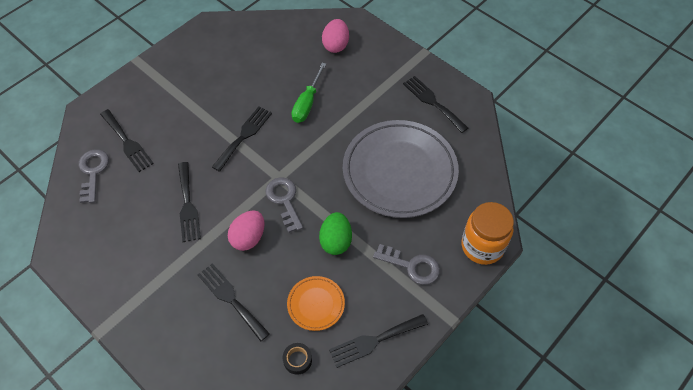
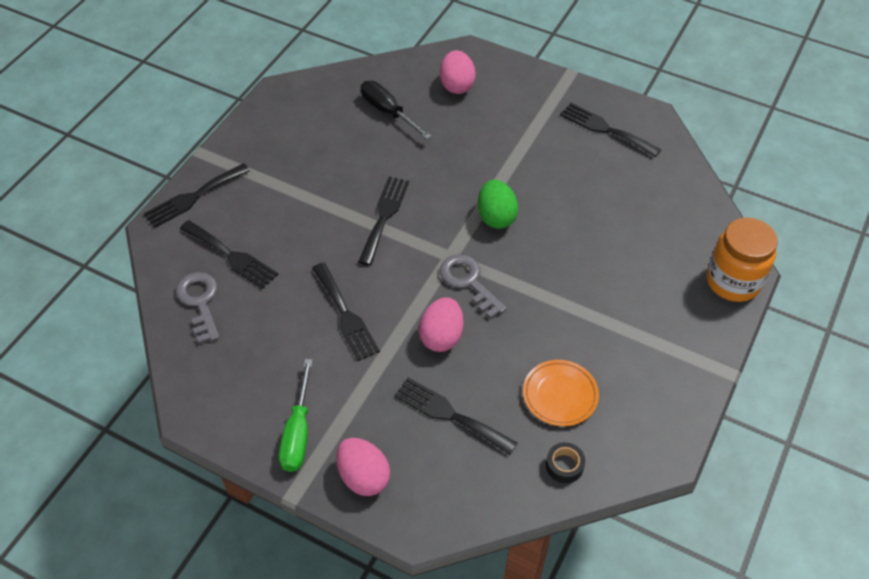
camera: 15 degrees left, 5 degrees down
green screwdriver [291,63,326,123] -> green screwdriver moved to [279,359,312,472]
green egg [319,212,352,255] -> green egg moved to [478,180,518,229]
black fork [329,314,428,368] -> black fork moved to [143,163,250,228]
grey plate [343,120,459,218] -> none
grey key [373,244,440,285] -> none
none -> pink egg [336,438,390,496]
none -> black screwdriver [361,81,432,139]

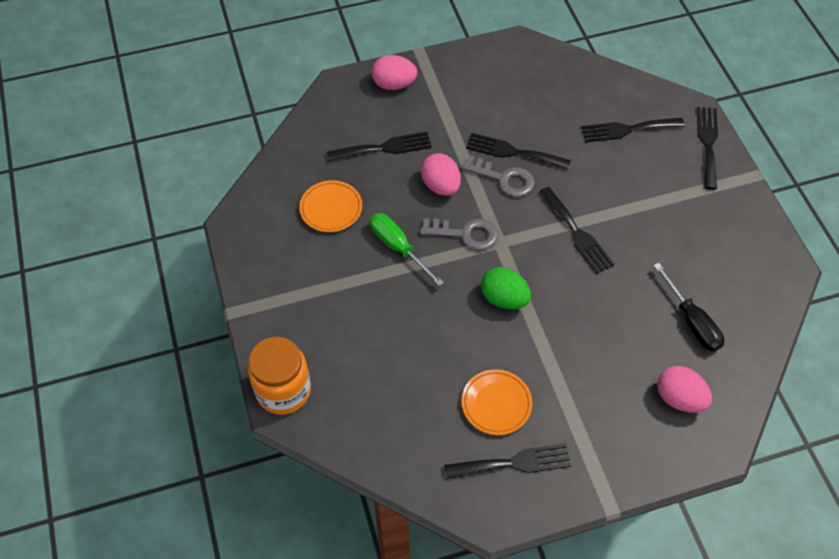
camera: 135 degrees right, 5 degrees up
grey key [176,272,220,344] -> grey key moved to [462,155,535,197]
green screwdriver [279,359,312,472] -> green screwdriver moved to [370,213,444,286]
black screwdriver [361,81,432,139] -> black screwdriver turned 60 degrees clockwise [653,263,724,352]
black tape [546,442,585,483] -> none
none -> orange plate [462,369,532,435]

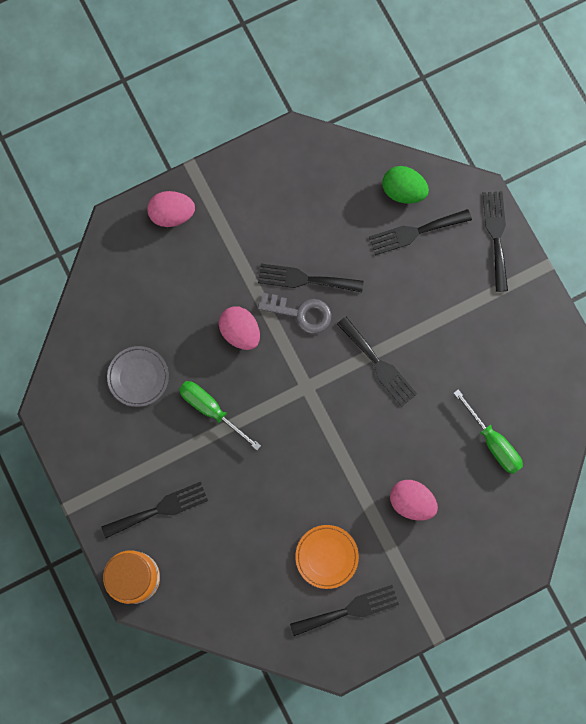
camera: 10 degrees left, 20 degrees up
orange plate [299,180,362,232] -> grey plate [107,346,169,407]
black fork [327,132,432,161] -> black fork moved to [101,482,208,538]
grey key [420,218,498,250] -> none
green egg [481,267,531,309] -> green egg moved to [382,166,429,204]
black screwdriver [653,263,724,352] -> green screwdriver [454,389,523,474]
pink egg [657,366,712,413] -> pink egg moved to [390,480,438,521]

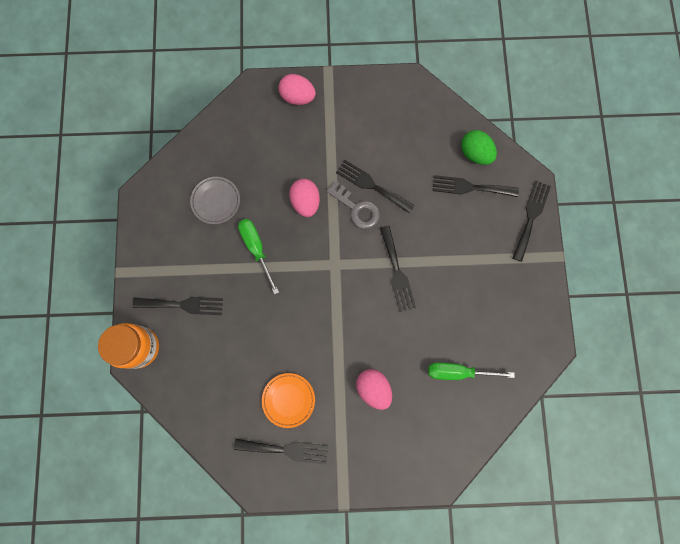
camera: 25 degrees right, 0 degrees up
green screwdriver [454,389,523,474] -> green screwdriver turned 105 degrees clockwise [428,363,515,380]

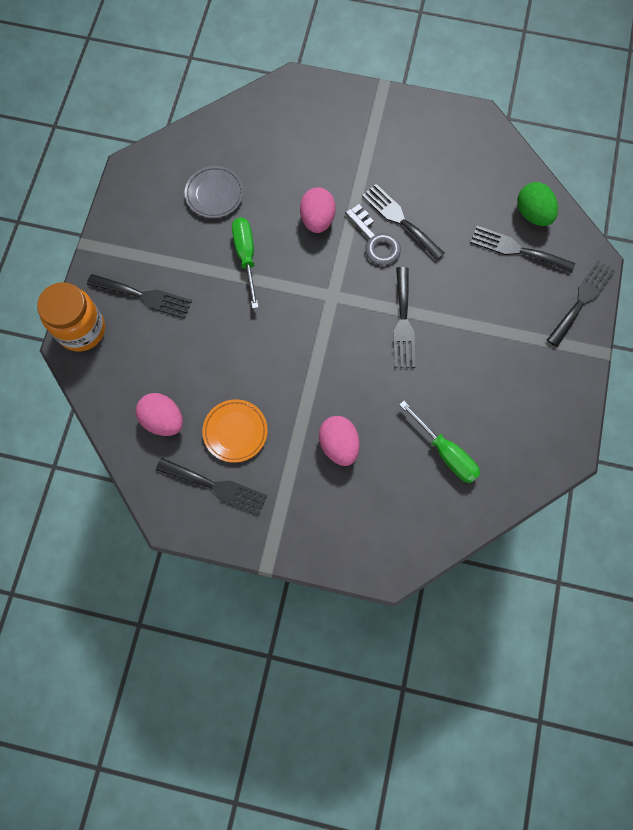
camera: 15 degrees right, 5 degrees down
pink egg [279,74,316,105] -> pink egg moved to [136,393,183,436]
green screwdriver [428,363,515,380] -> green screwdriver turned 150 degrees counterclockwise [399,401,480,483]

